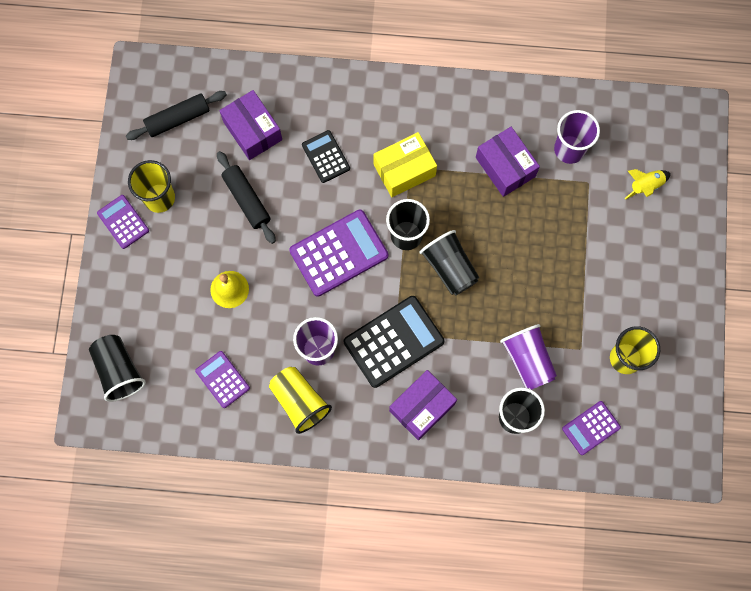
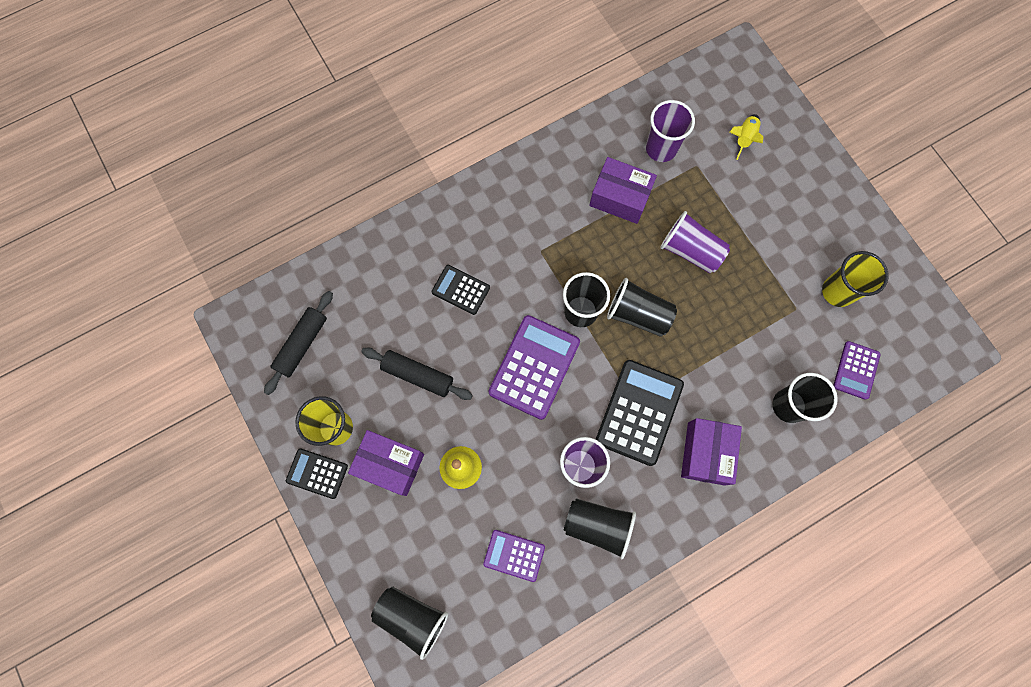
camera: 35 degrees left, 0 degrees up
purple calculator [97,195,149,249] -> black calculator [286,448,348,499]
purple box [220,90,282,160] -> purple box moved to [348,430,424,496]
yellow cup [269,367,332,434] -> black cup [564,498,636,559]
yellow box [374,132,437,197] -> none
purple cup [500,324,557,390] -> purple cup moved to [660,211,730,274]

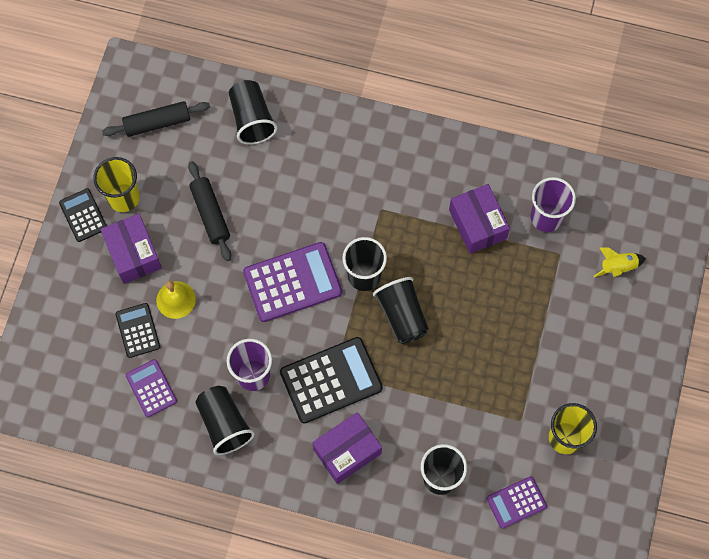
camera: 45 degrees right, 5 degrees down
black cup [371,587,448,660] -> black cup moved to [229,80,277,144]
black calculator [432,265,490,315] -> black calculator moved to [115,303,160,358]
purple cup [660,211,730,274] -> none

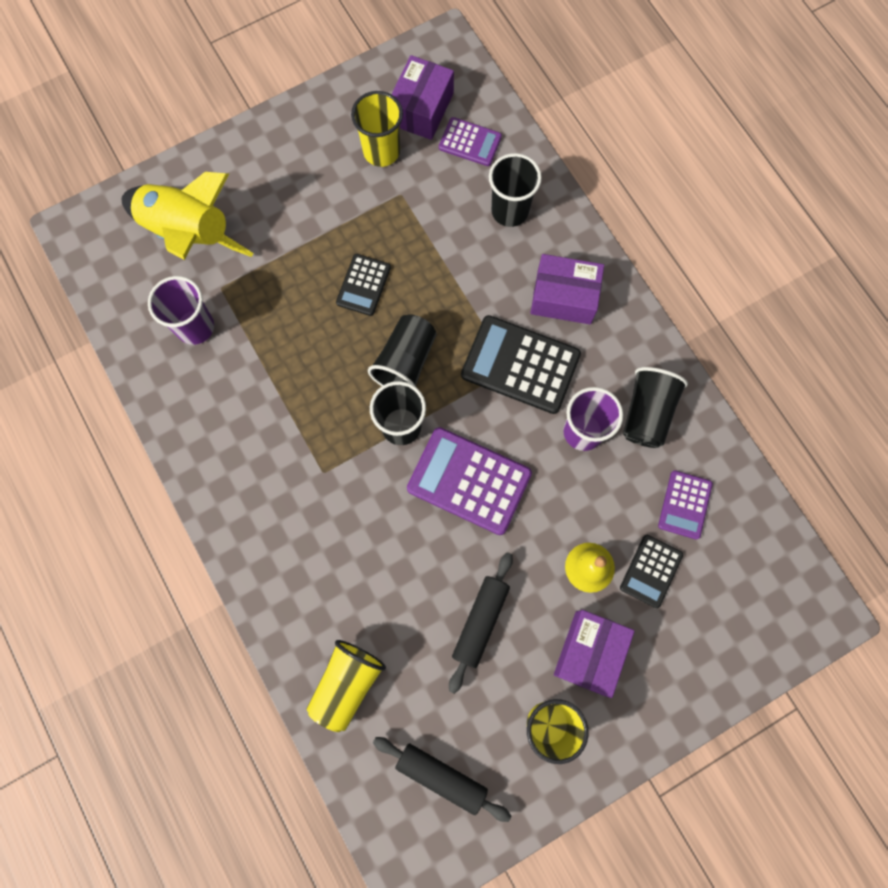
camera: 135 degrees left, 5 degrees up
black calculator [59,188,107,242] -> black calculator moved to [336,254,391,316]
black cup [229,80,277,144] -> yellow cup [307,640,386,732]
purple box [449,184,510,254] -> purple box moved to [391,55,454,140]
yellow rocket [594,247,646,277] -> yellow rocket [122,172,254,260], size x2.28

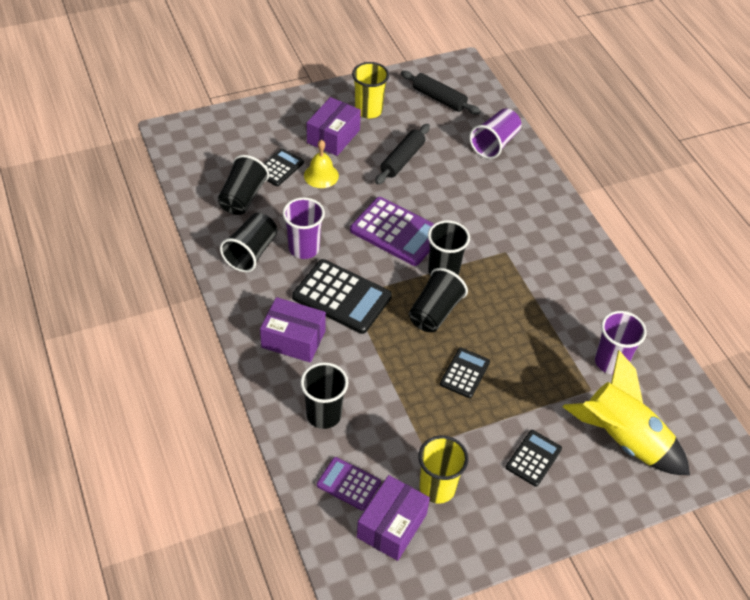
camera: 175 degrees left, 25 degrees down
yellow cup [307,640,386,732] -> purple cup [469,108,521,159]
purple calculator [658,470,713,540] -> black cup [218,155,269,215]
none -> black calculator [506,430,562,487]

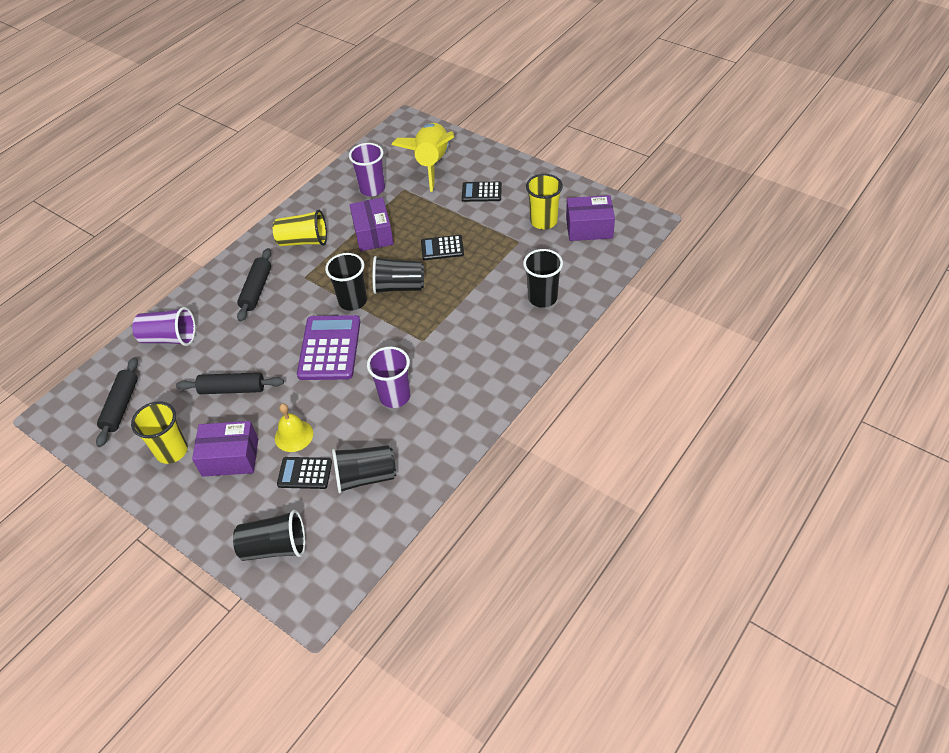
camera: 115 degrees left, 0 degrees up
black cup [220,213,277,272] -> black cup moved to [233,510,305,561]
purple box [260,297,326,363] -> purple box moved to [350,197,394,251]
black calculator [292,259,392,334] -> none
purple calculator [317,457,381,510] -> none
none -> black rolling pin [237,248,271,322]
none -> yellow cup [273,210,327,246]

